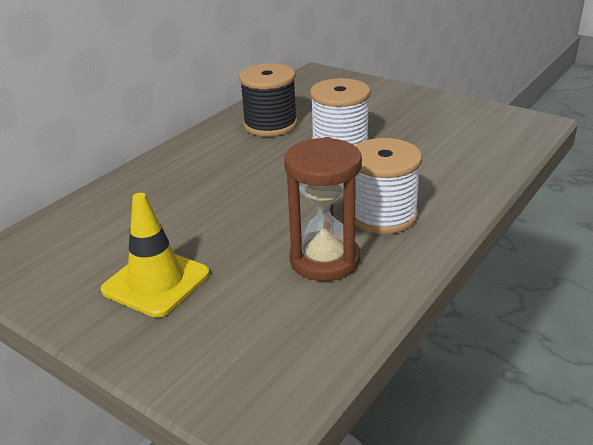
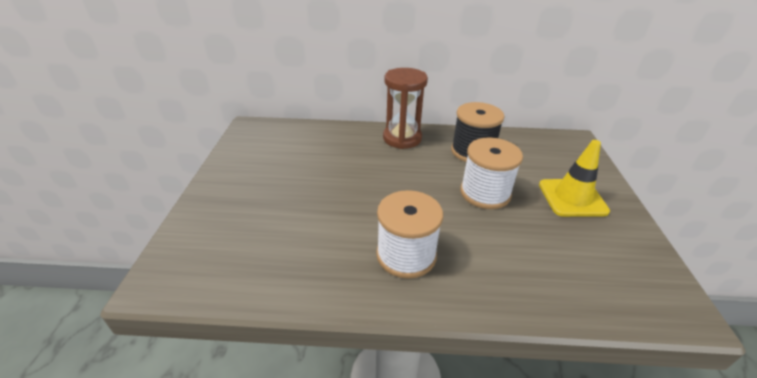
camera: 55 degrees right, 5 degrees up
yellow traffic cone [101,193,210,318] -> yellow traffic cone moved to [539,140,610,217]
brown hourglass [284,137,362,281] -> brown hourglass moved to [383,68,428,149]

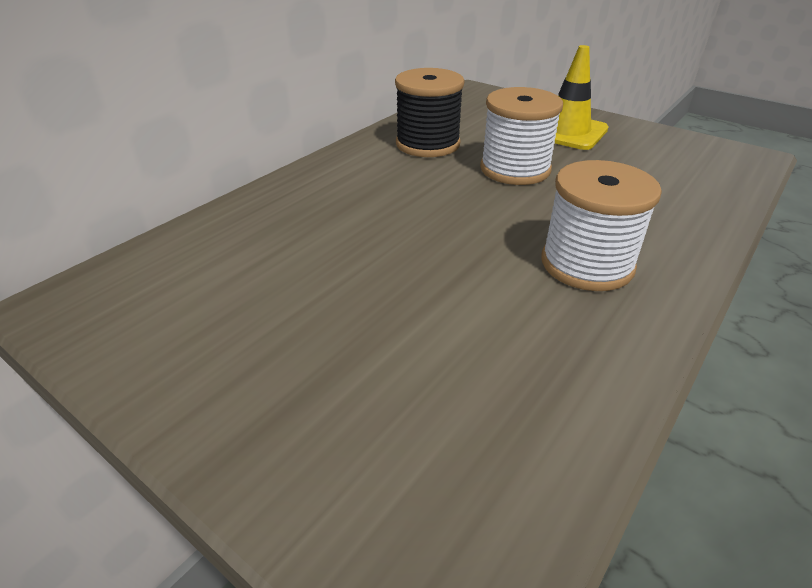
camera: 55 degrees left, 0 degrees up
brown hourglass [383,68,428,149] -> none

